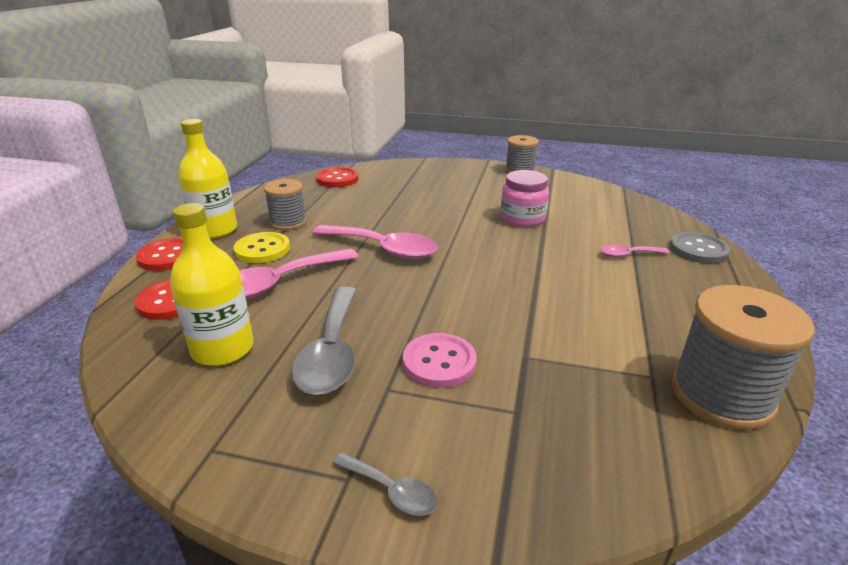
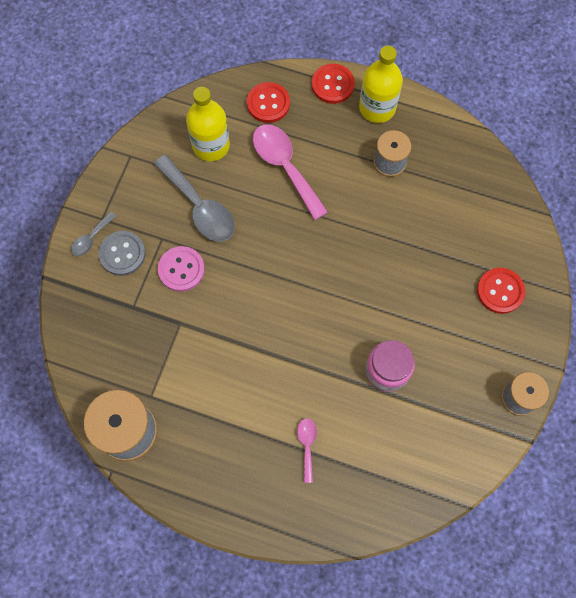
camera: 95 degrees right, 40 degrees up
yellow button [234,232,290,263] -> none
grey spoon [291,287,357,395] -> grey spoon turned 135 degrees counterclockwise [154,155,235,242]
pink spoon [312,225,438,259] -> none
red button [316,167,358,187] -> red button moved to [477,268,525,314]
grey button [670,232,730,263] -> grey button moved to [98,231,146,276]

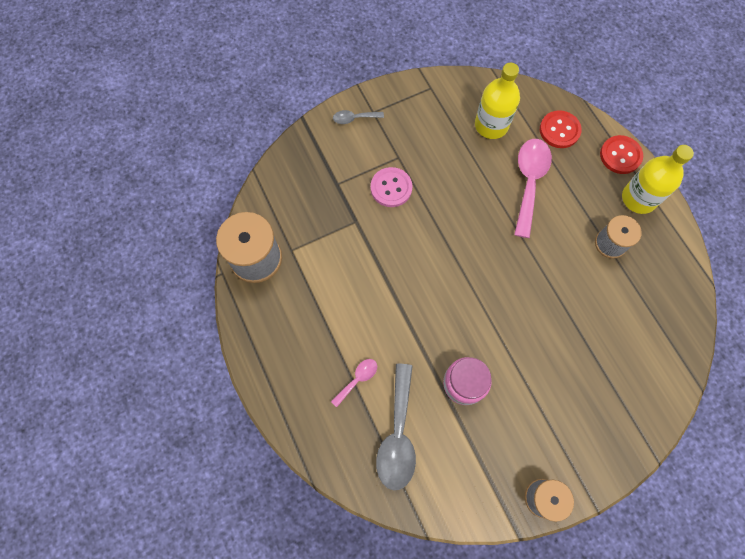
camera: 45 degrees right, 0 degrees up
grey button [98,231,146,276] -> none
grey spoon [154,155,235,242] -> grey spoon moved to [376,364,416,491]
red button [477,268,525,314] -> none

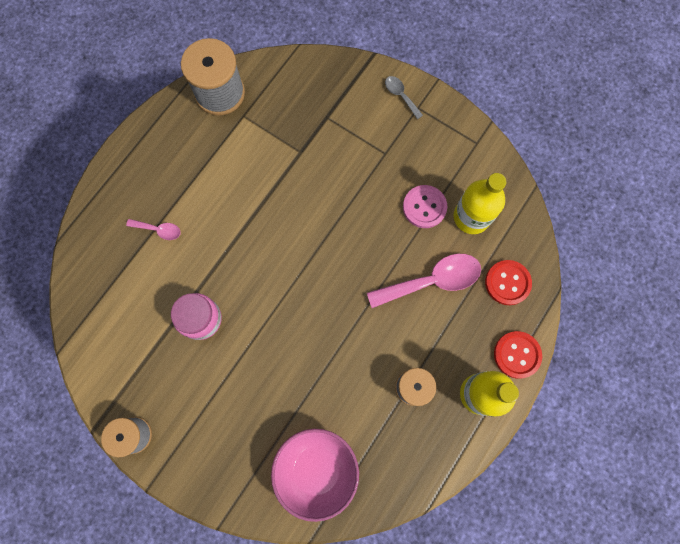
camera: 60 degrees right, 5 degrees up
pink button [371,167,412,207] -> pink button moved to [403,185,447,228]
grey spoon [376,364,416,491] -> none
none -> pink bowl [271,429,359,522]

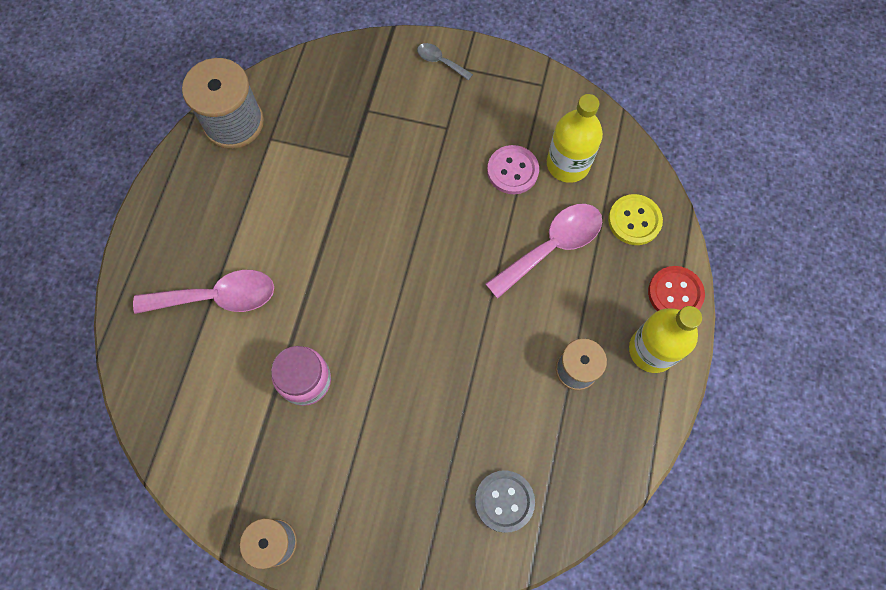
camera: 20 degrees left, 5 degrees down
pink spoon [126,219,181,240] -> pink spoon [133,270,274,314], size x2.02
pink bowl [271,429,359,522] -> grey button [475,470,535,533]
red button [485,260,532,305] -> yellow button [608,194,663,245]

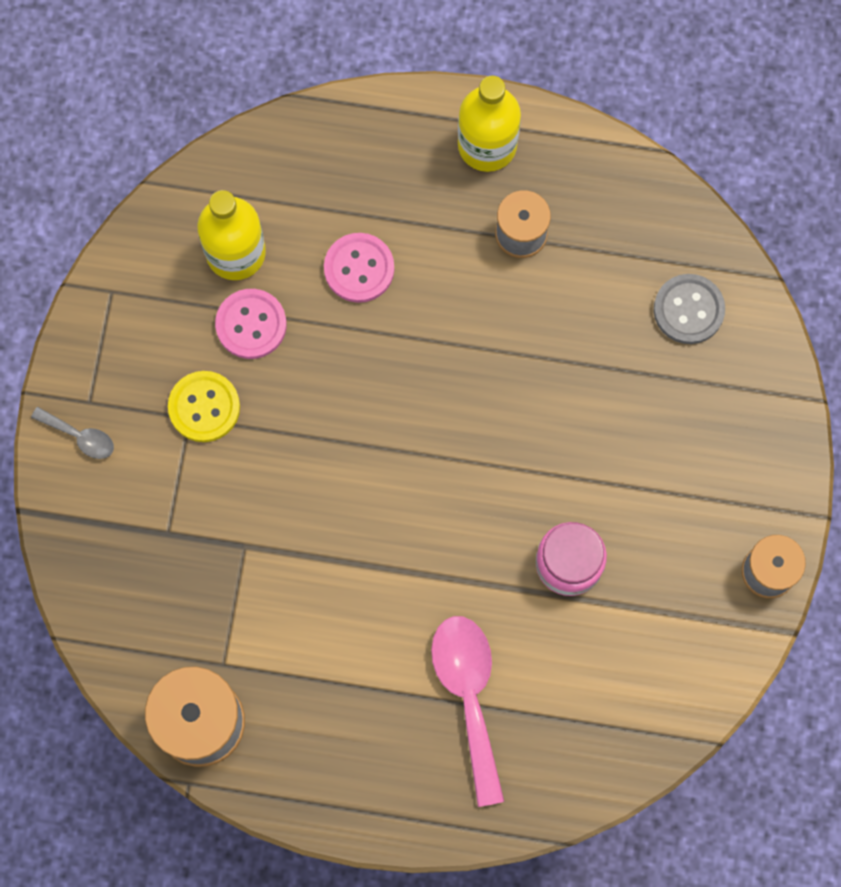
camera: 95 degrees left, 5 degrees up
grey spoon [417,43,473,81] -> grey spoon turned 90 degrees counterclockwise [31,407,114,459]
pink spoon [486,204,602,299] -> pink button [324,233,394,303]
yellow button [608,194,663,245] -> yellow button moved to [168,371,240,442]
red button [648,266,705,311] -> none

